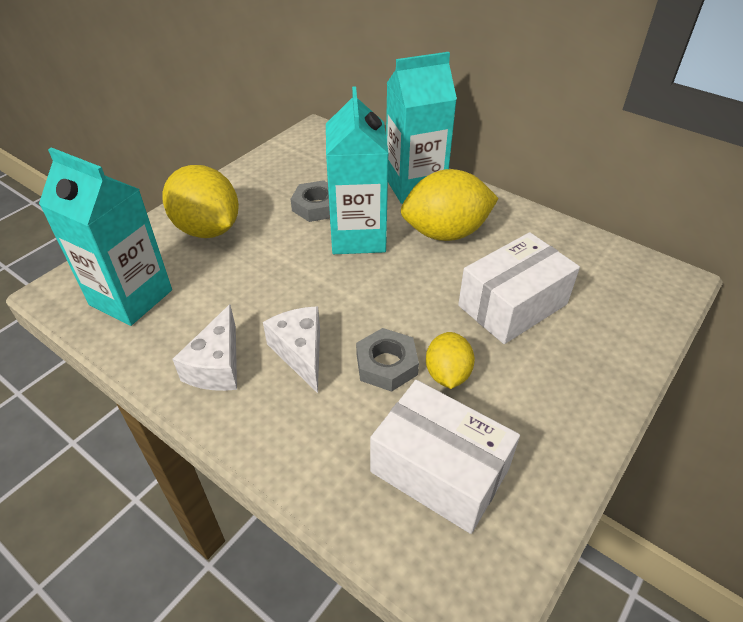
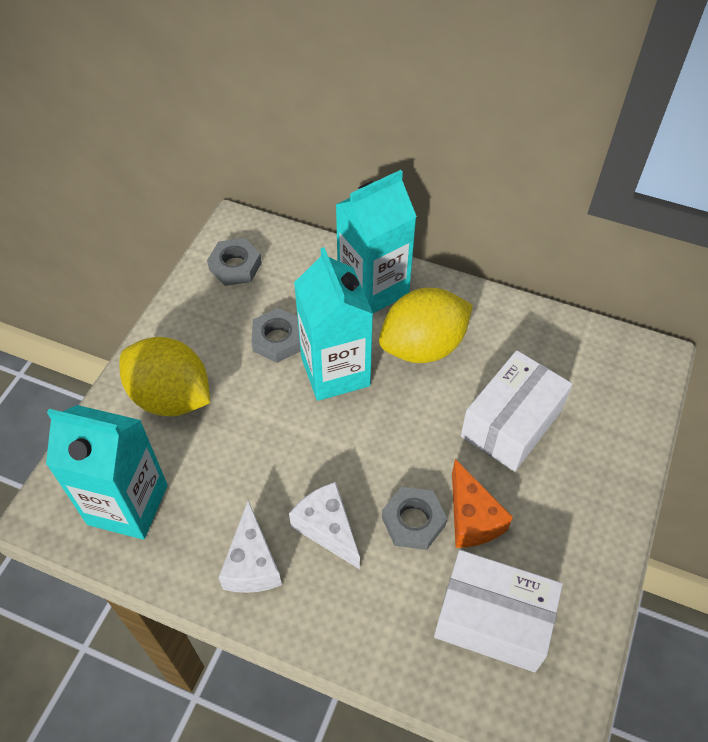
camera: 15 degrees left, 10 degrees up
yellow lemon [426,332,475,389] -> orange cheese [452,459,513,548]
none -> grey nut [207,238,262,286]

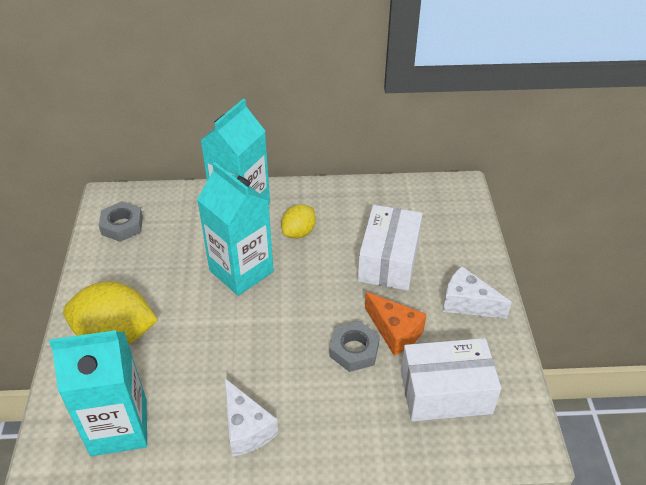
camera: 25 degrees left, 10 degrees down
grey nut [251,308,301,363] -> none
white cheese [289,482,360,569] -> white cheese moved to [443,266,512,318]
yellow lemon [379,288,473,363] -> yellow lemon [281,204,316,239], size x0.56

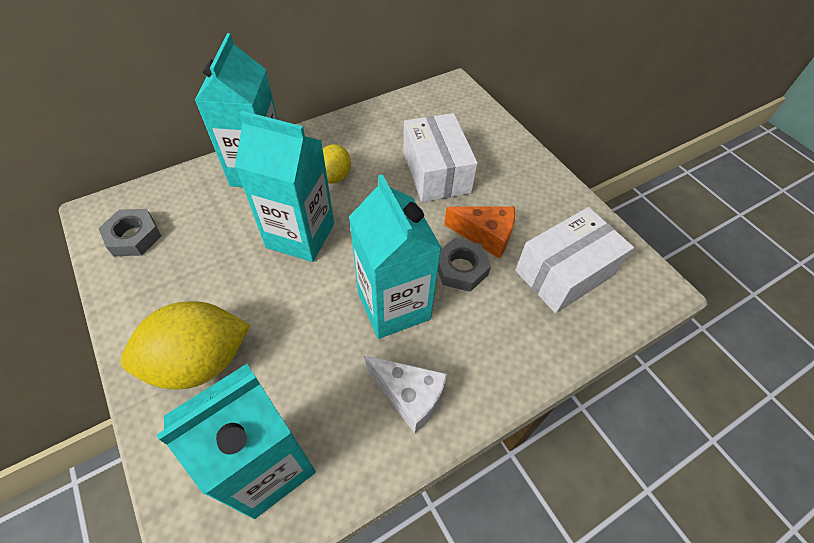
camera: 30 degrees left, 10 degrees up
white cheese [443,266,512,318] -> none
none -> turquoise carton [349,174,442,339]

